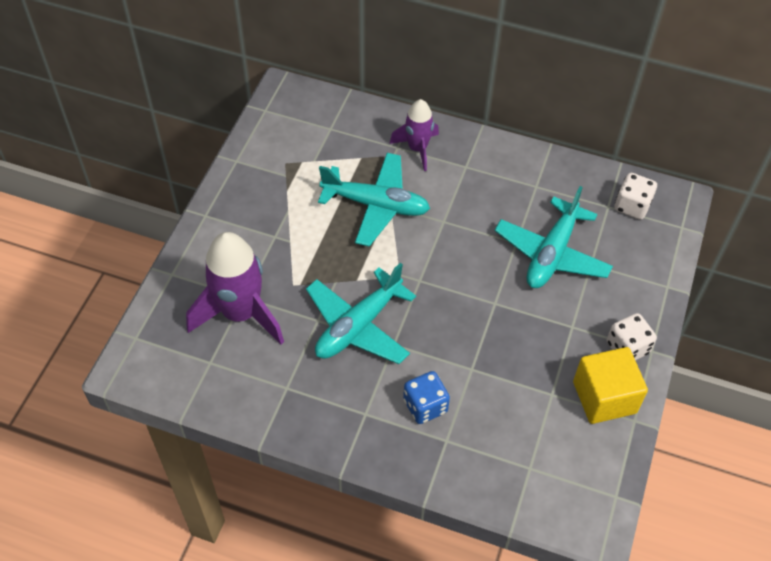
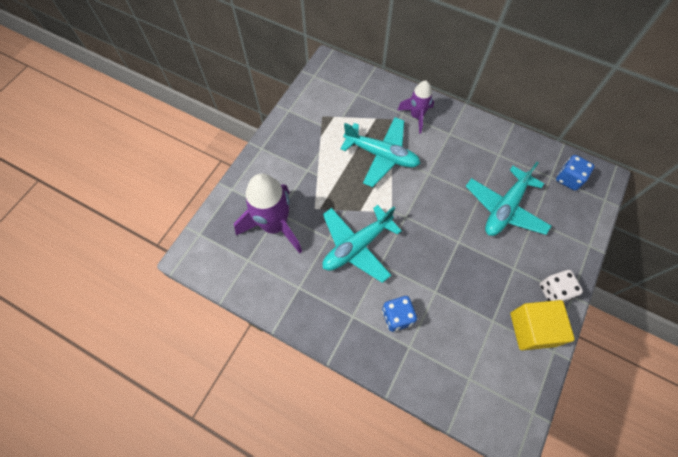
camera: 10 degrees right, 10 degrees up
white dice [614,173,657,220] -> blue dice [556,155,594,191]

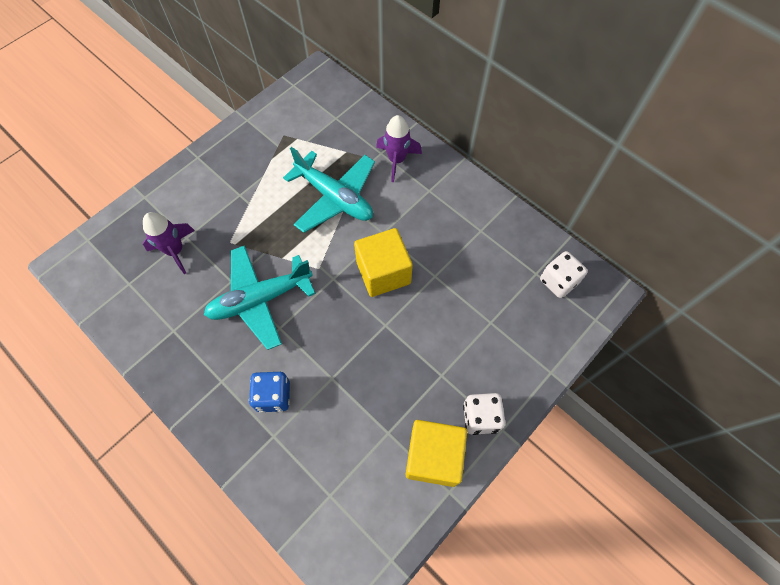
camera: 15 degrees right, 0 degrees up
purple rocket [234,174,302,253] -> purple rocket [143,212,195,274], size x0.59
turquoise plane [466,162,551,236] -> none
blue dice [556,155,594,191] -> white dice [540,251,588,298]
none -> yellow cube [354,228,413,297]

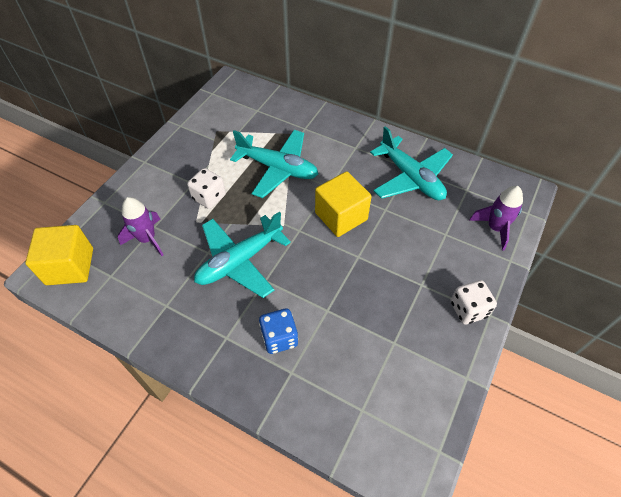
camera: 15 degrees left, 10 degrees down
purple rocket [376,115,422,182] -> purple rocket moved to [469,186,523,251]
yellow cube [406,420,467,487] -> yellow cube moved to [25,225,93,285]
white dice [540,251,588,298] -> white dice moved to [187,168,226,209]
none -> turquoise plane [370,126,453,200]

